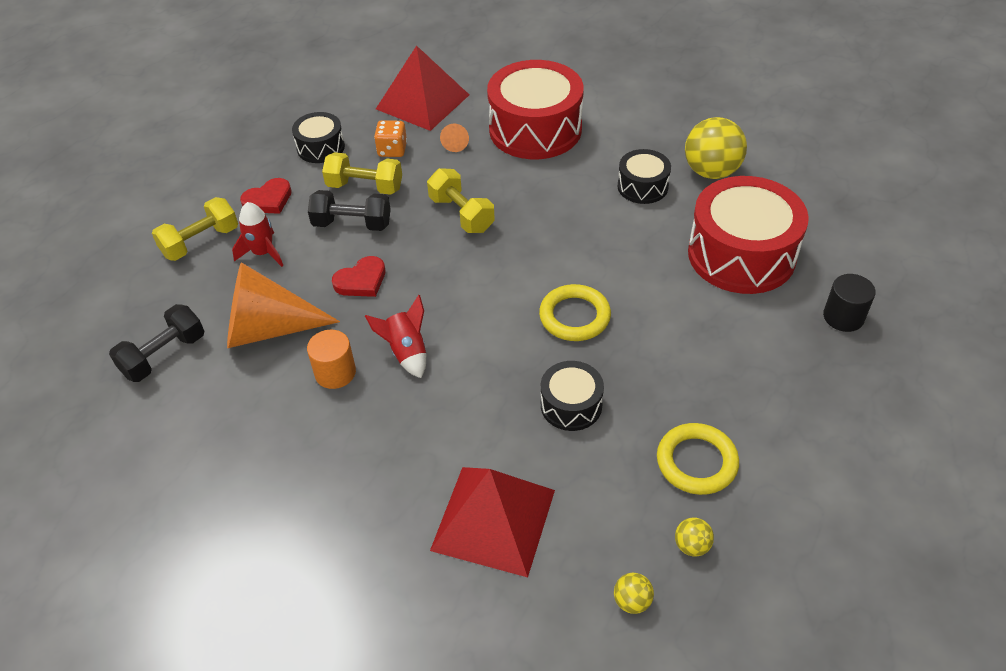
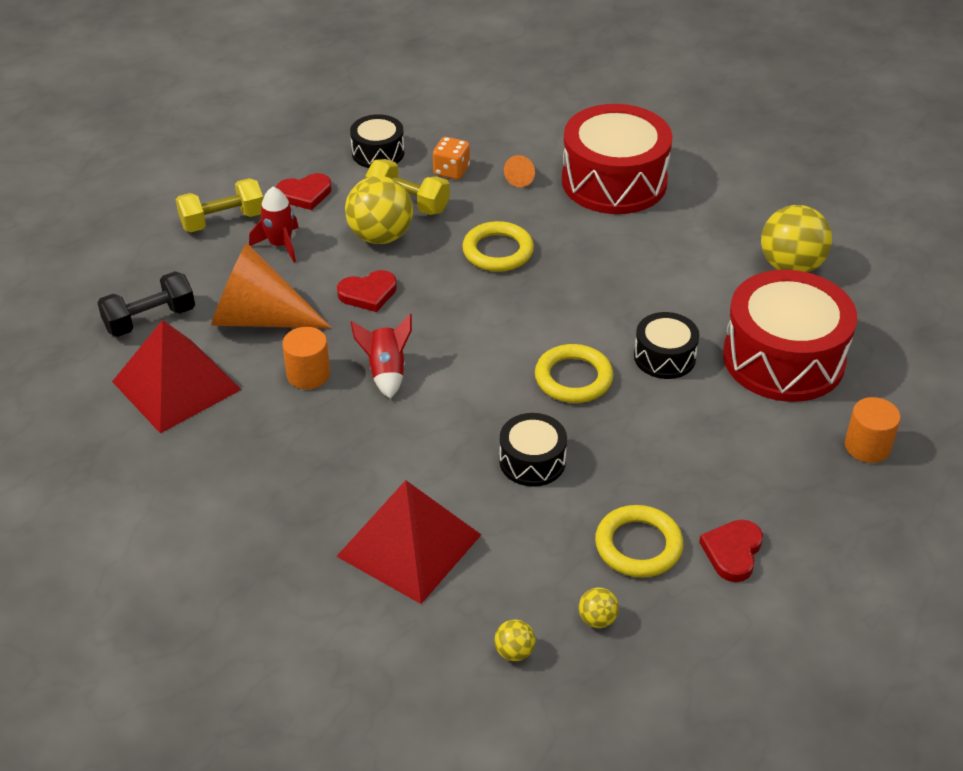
camera: 15 degrees right, 5 degrees down
black dumbbell [308,190,391,231] -> yellow ball [345,176,413,244]
red pyramid [376,45,469,131] -> red pyramid moved to [112,320,242,433]
yellow dumbbell [427,168,495,233] -> yellow ring [462,221,534,272]
black drum [618,149,671,204] -> black drum moved to [634,312,699,379]
black cylinder [823,274,876,332] -> orange cylinder [845,397,901,463]
none -> red heart [699,520,763,582]

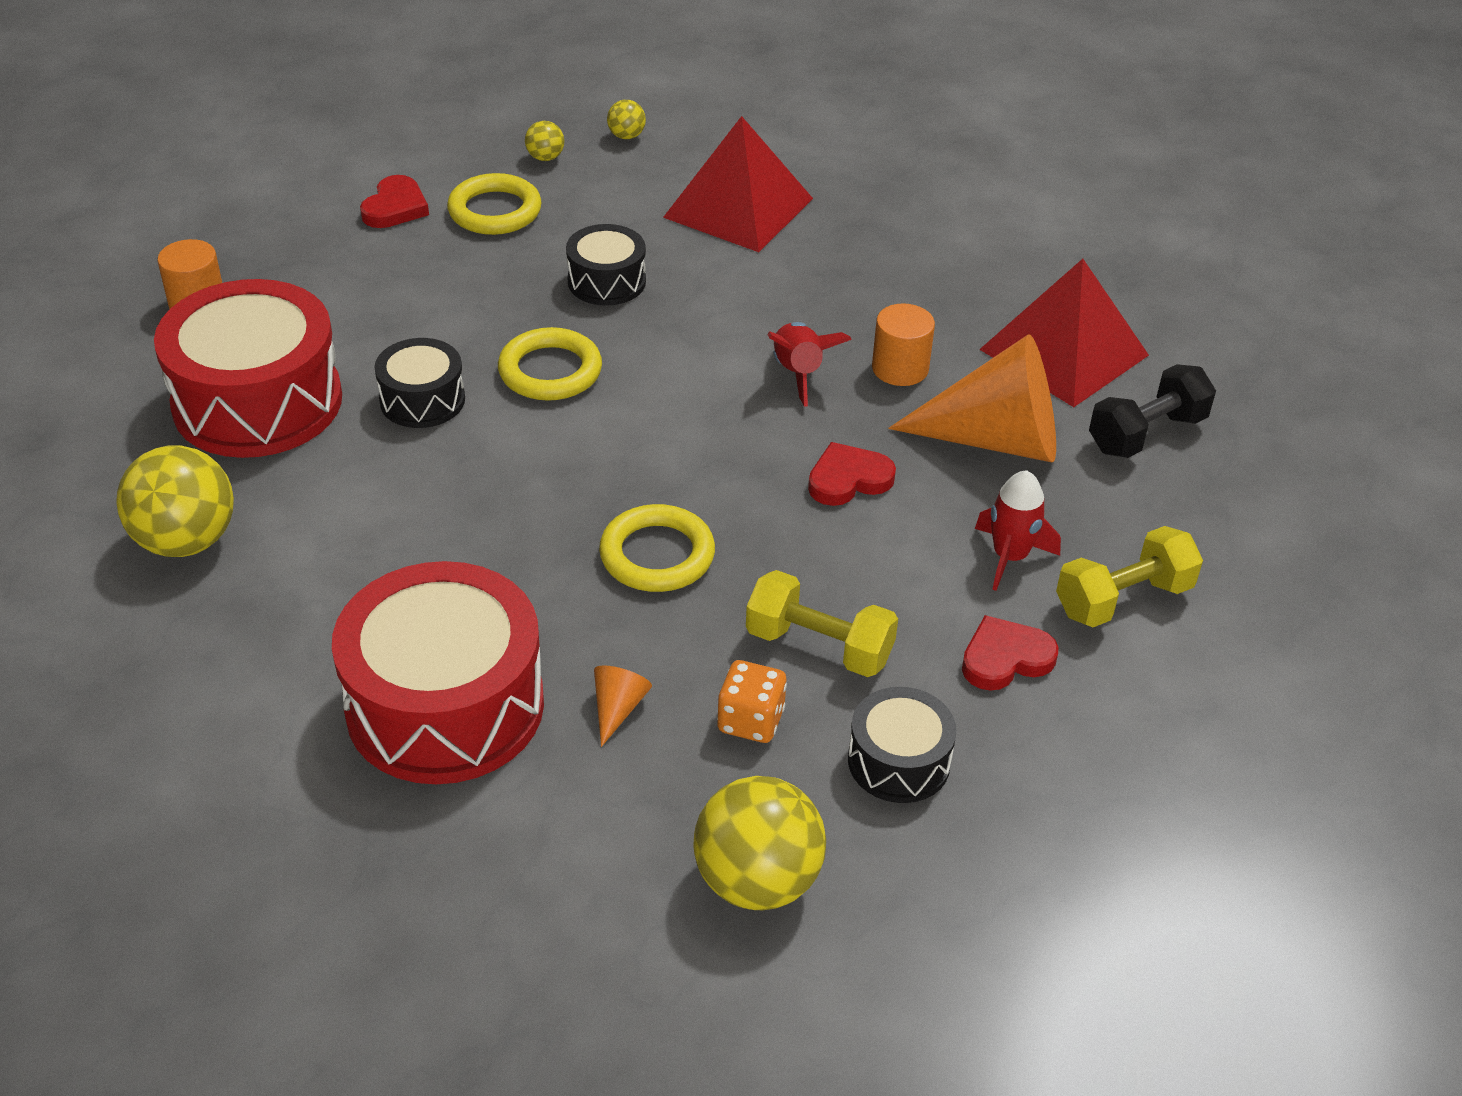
camera: 175 degrees right, 0 degrees up
yellow ball [345,176,413,244] -> yellow ball moved to [693,776,826,910]

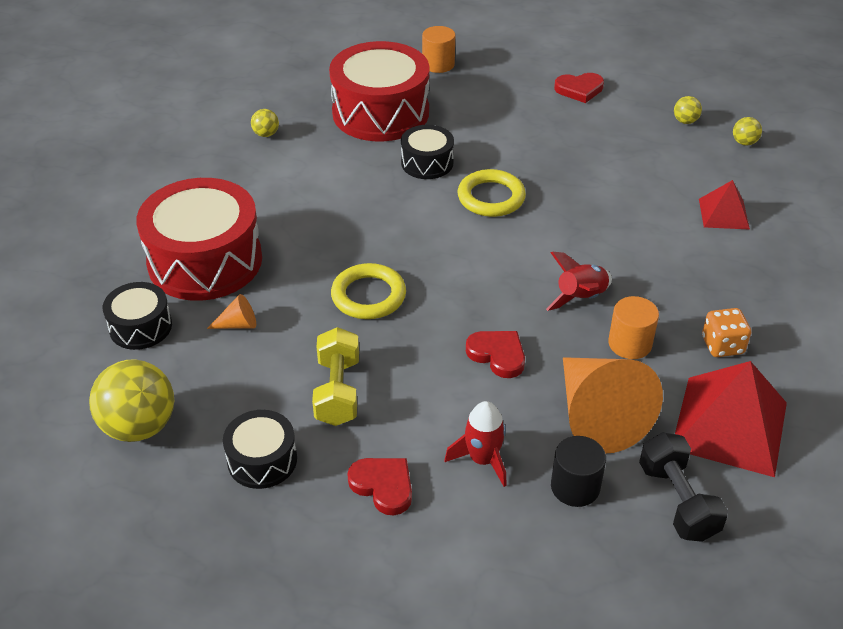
camera: 65 degrees right, 0 degrees up
yellow ball [116,445,234,557] -> yellow ball [251,109,279,137], size x0.46
yellow ring [447,173,542,235] -> none
black drum [566,224,646,306] -> black drum moved to [103,282,172,350]
red pyramid [663,116,813,252] -> red pyramid [699,180,750,230], size x0.55
orange dice [717,660,787,743] -> orange dice moved to [702,308,751,357]
yellow dumbbell [1056,526,1203,627] -> none
black dumbbell [1089,364,1216,458] -> black dumbbell turned 45 degrees clockwise [639,432,728,542]
none -> black cylinder [551,436,606,507]

